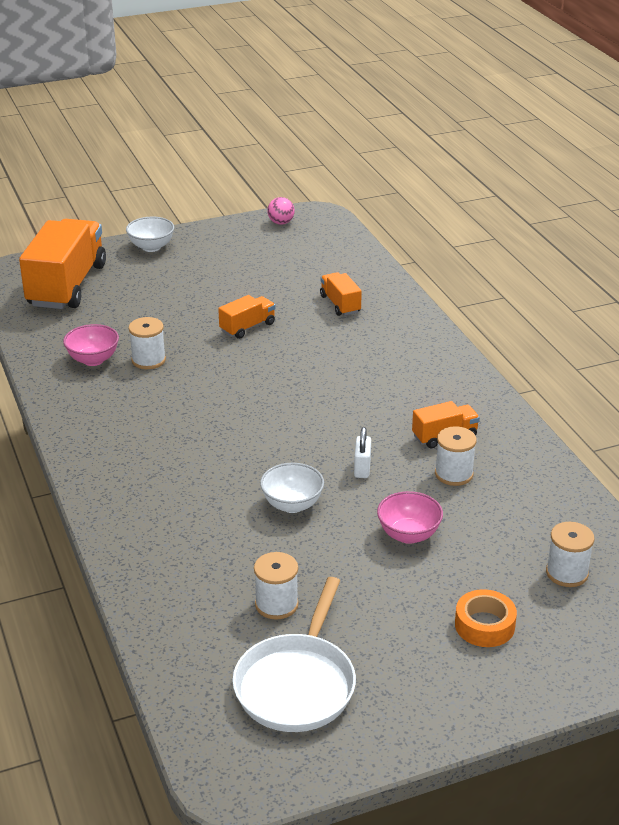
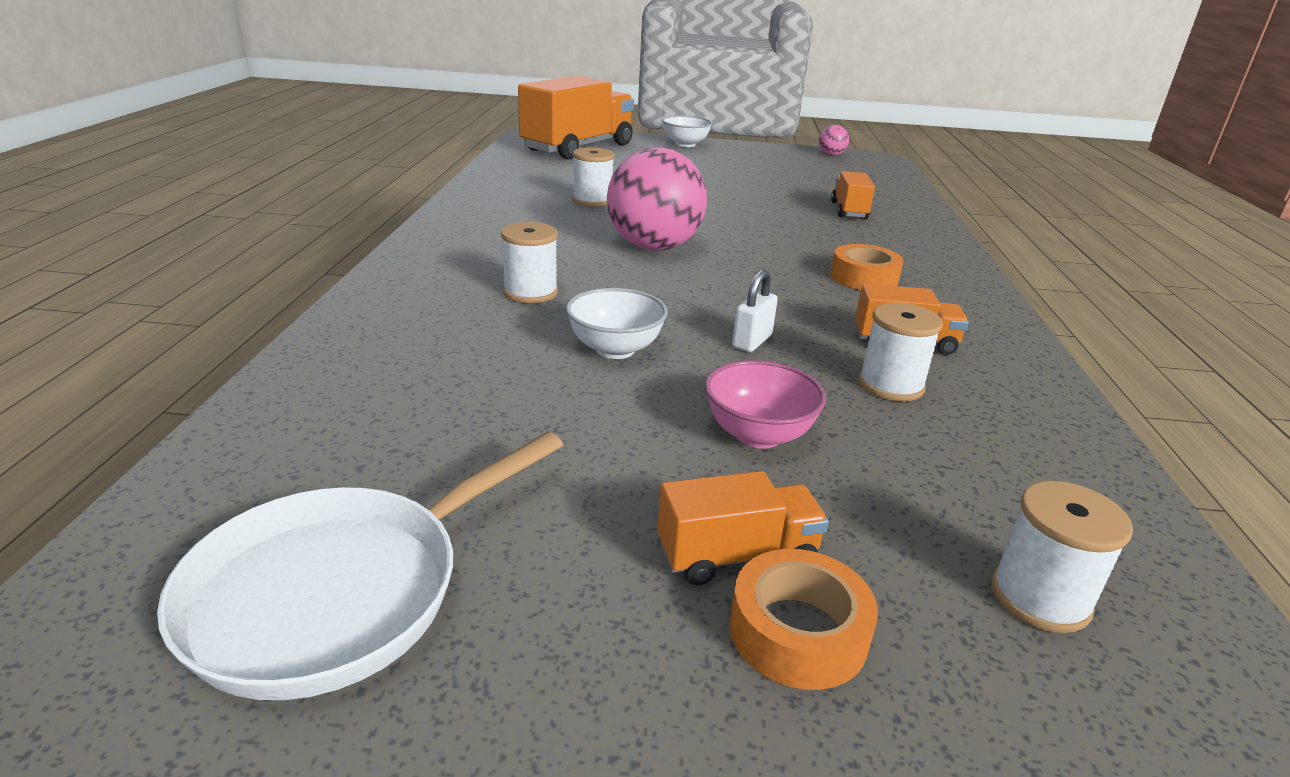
camera: 25 degrees right, 5 degrees down
pink bowl [63,324,119,366] -> none
orange truck [218,295,275,339] -> orange truck moved to [657,471,829,585]
white spool [254,552,299,620] -> white spool moved to [501,222,558,303]
none -> pink ball [607,147,707,251]
none -> orange tape [831,244,904,290]

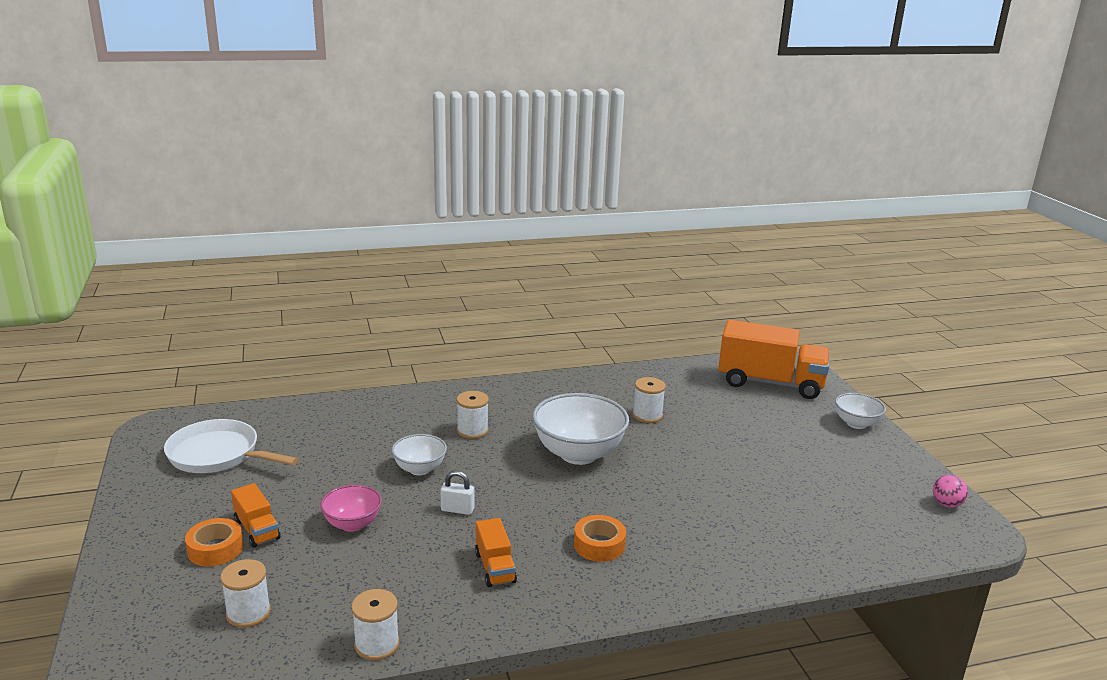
camera: 70 degrees right, 5 degrees down
pink ball [607,147,707,251] -> white bowl [532,393,629,465]
orange truck [831,171,875,219] -> none
white spool [859,302,943,402] -> white spool moved to [351,589,399,660]

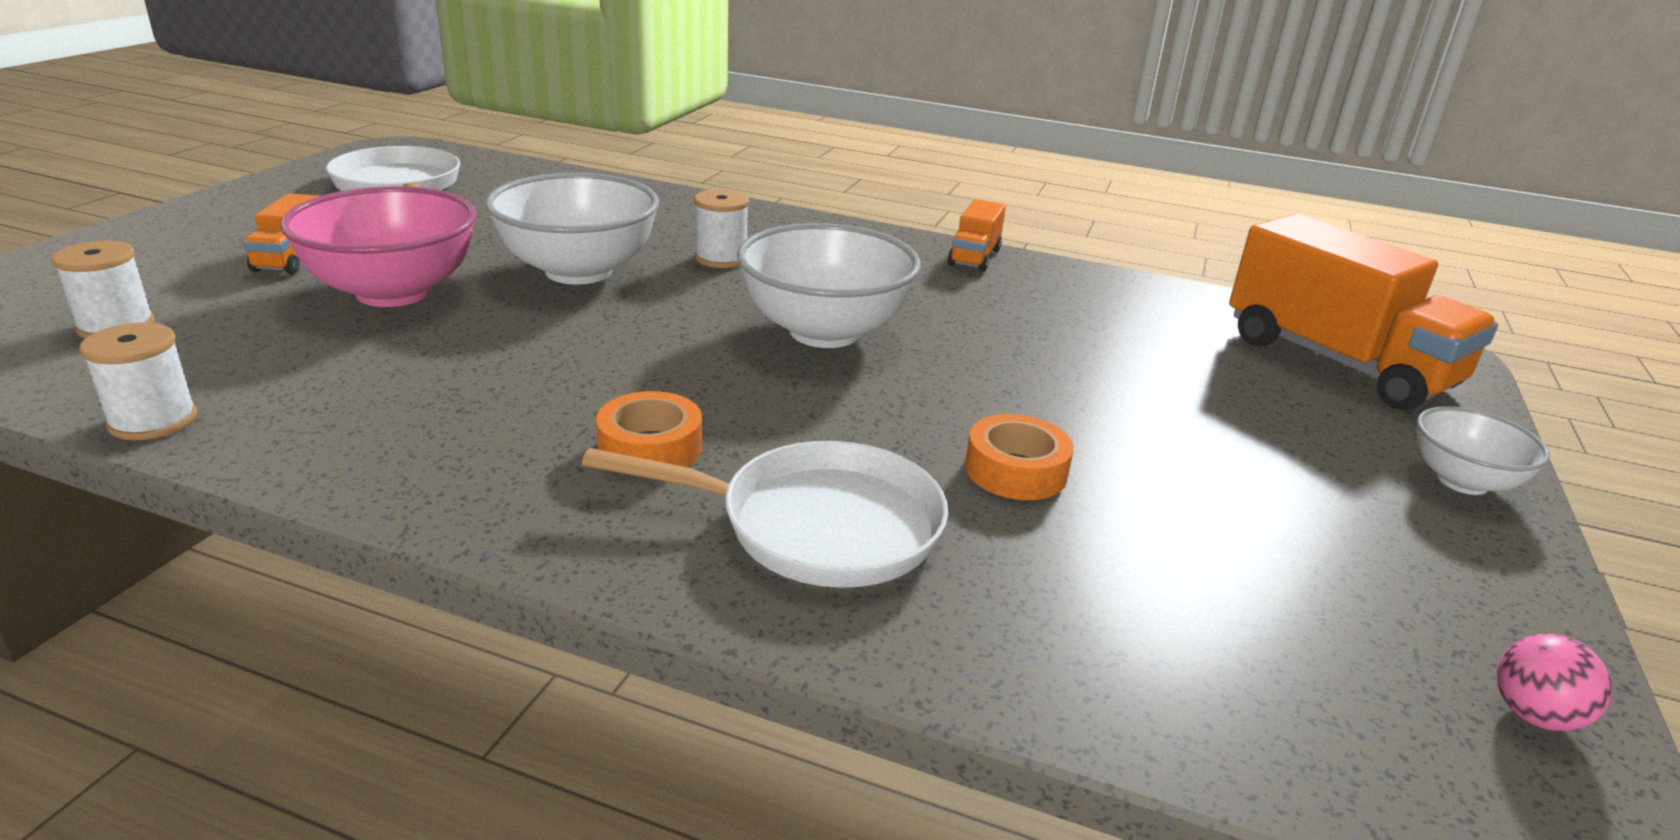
camera: 35 degrees right, 5 degrees up
orange tape [185,518,243,566] -> orange tape moved to [965,414,1074,500]
pink bowl [320,485,382,532] -> pink bowl [280,186,477,307], size x1.82
white bowl [392,434,447,476] -> white bowl [486,173,659,284], size x1.82
white padlock [441,471,474,515] -> none
orange truck [475,518,517,587] -> orange truck moved to [948,199,1006,272]
white spool [633,377,666,423] -> none
none -> white pan [582,441,948,588]

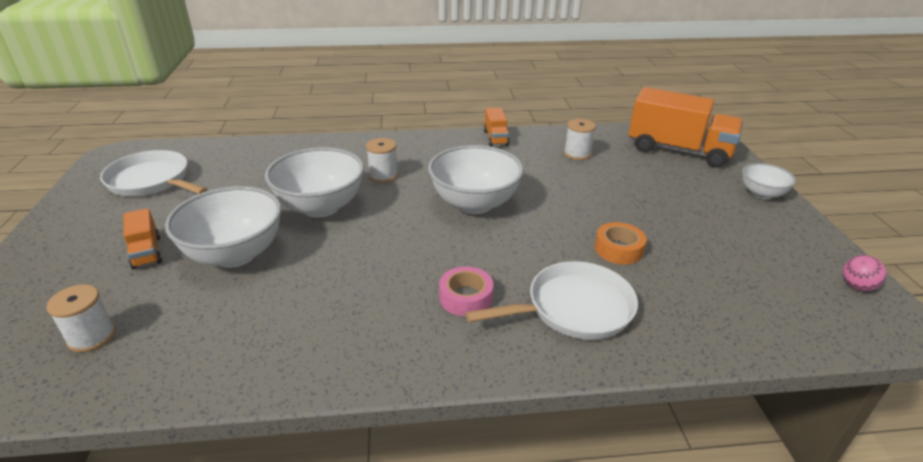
camera: 25 degrees left, 5 degrees up
white spool [79,322,197,440] -> white spool moved to [564,119,596,160]
pink bowl [280,186,477,307] -> white bowl [165,186,281,268]
orange tape [596,391,702,467] -> pink tape [439,266,493,316]

